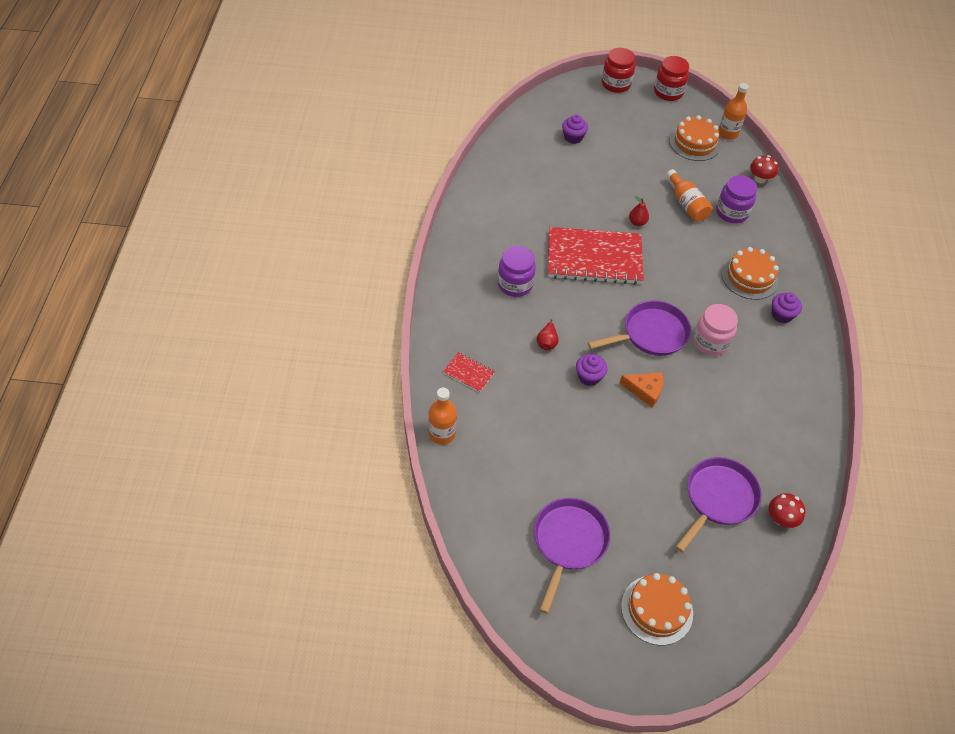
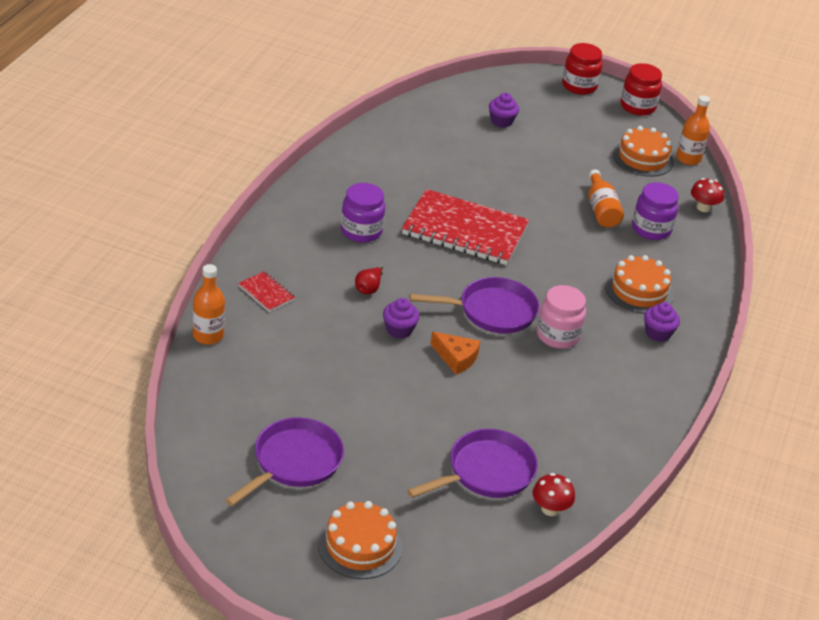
camera: 15 degrees right, 15 degrees down
red pear [629,196,649,226] -> none

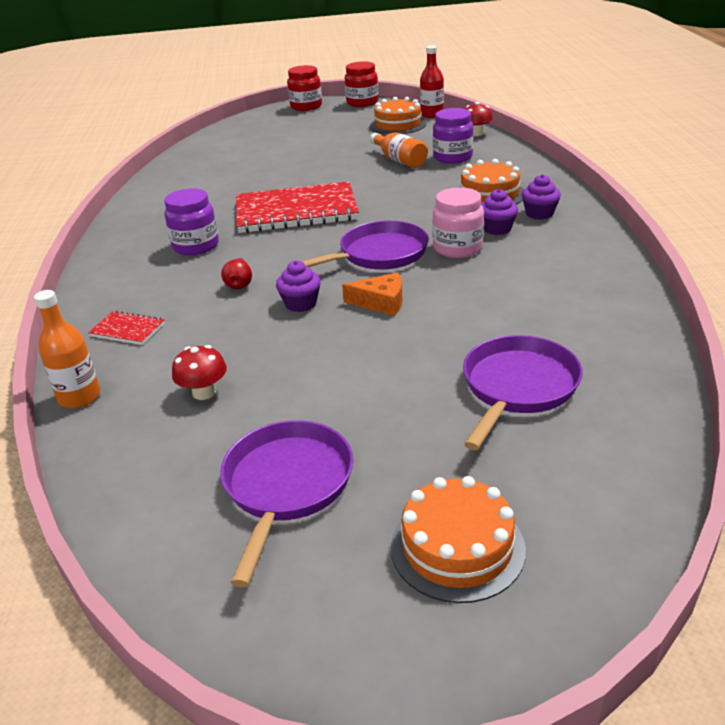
camera: 20 degrees left, 5 degrees down
purple cupcake [489,93,519,128] -> purple cupcake moved to [481,189,518,235]
red mushroom [533,473,575,516] -> red mushroom moved to [172,345,227,400]
orange bottle [676,95,710,165] -> red bottle [420,46,444,118]

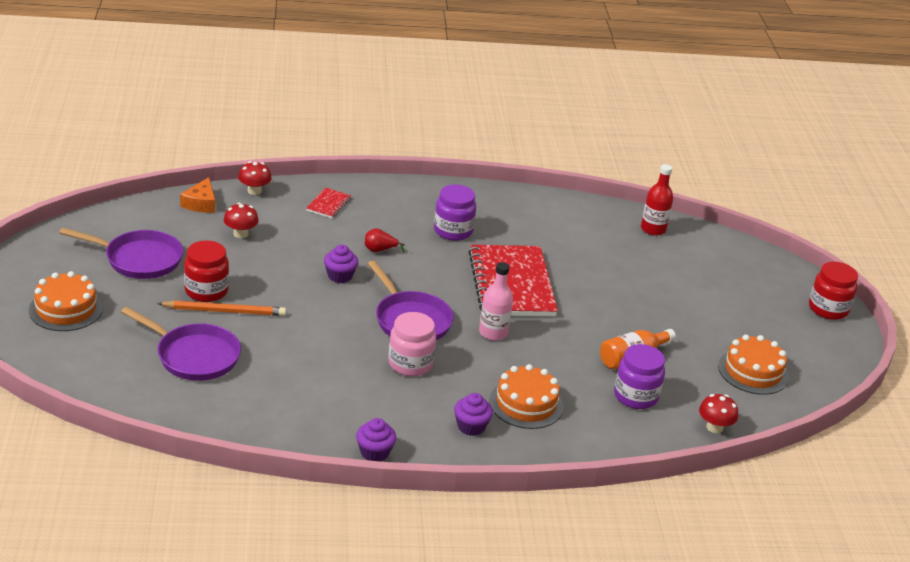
camera: 85 degrees right, 0 degrees up
orange bottle [34,290,100,408] -> red mushroom [238,161,272,195]
orange cheese [342,272,402,316] -> orange cheese moved to [180,177,215,213]
red jar [345,61,379,107] -> red jar moved to [184,240,229,302]
red bottle [420,46,444,118] -> red bottle moved to [641,164,673,236]
purple cupcake [481,189,518,235] -> purple cupcake moved to [356,418,396,462]
none -> orange pencil [157,300,286,316]
none -> pink bottle [479,262,513,341]

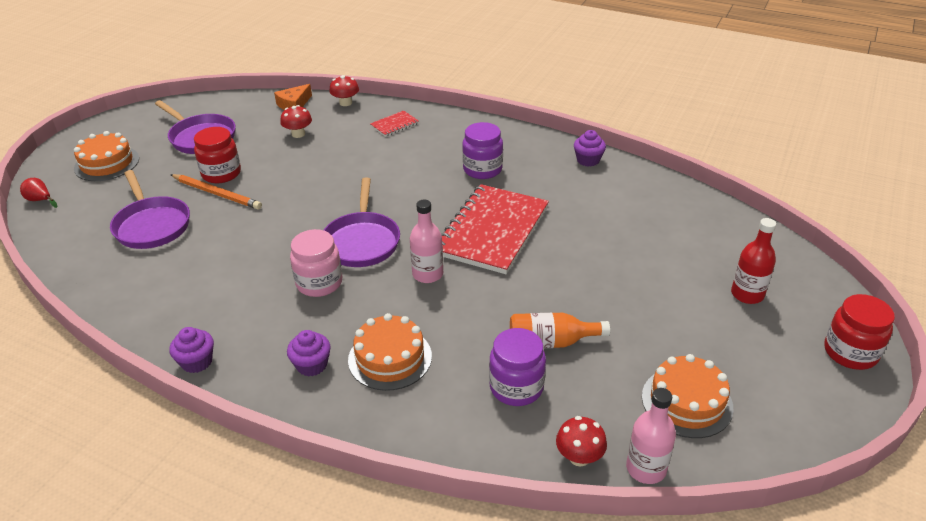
camera: 35 degrees right, 5 degrees up
purple cupcake [324,245,358,283] -> purple cupcake moved to [574,130,606,167]
red pear [365,228,405,252] -> red pear moved to [20,178,57,208]
red bottle [641,164,673,236] -> red bottle moved to [731,218,776,304]
none -> pink bottle [626,388,676,484]

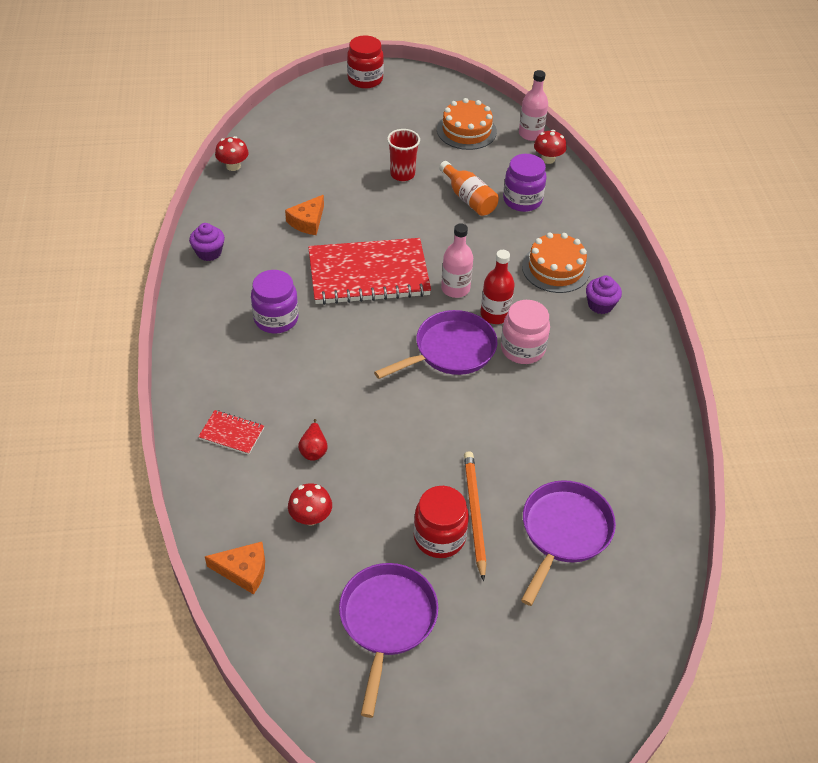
camera: 125 degrees left, 10 degrees up
red pear [20,178,57,208] -> red pear moved to [298,419,328,461]
orange cake [74,131,139,181] -> none
purple cupcake [169,327,214,373] -> none
red mushroom [329,75,359,106] -> red mushroom moved to [215,136,249,171]
red bottle [731,218,776,304] -> red bottle moved to [481,250,515,324]
none -> orange cheese [285,195,324,235]
none -> red cup [387,129,420,181]

